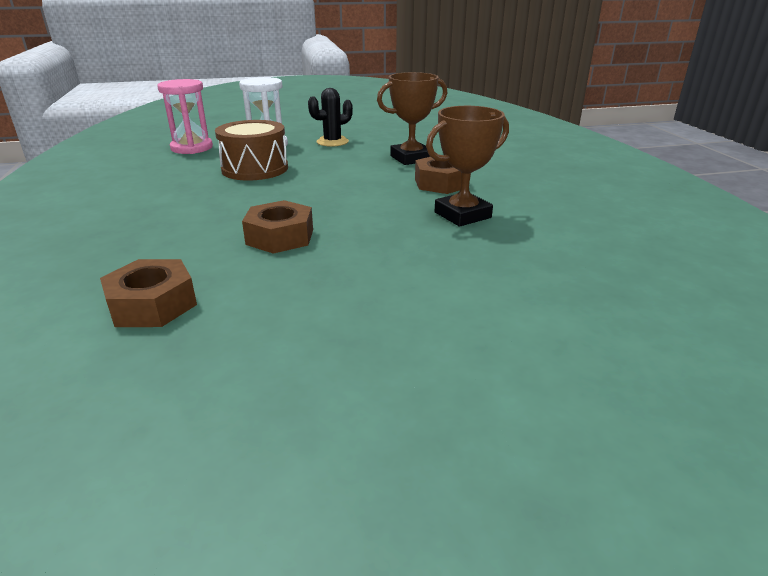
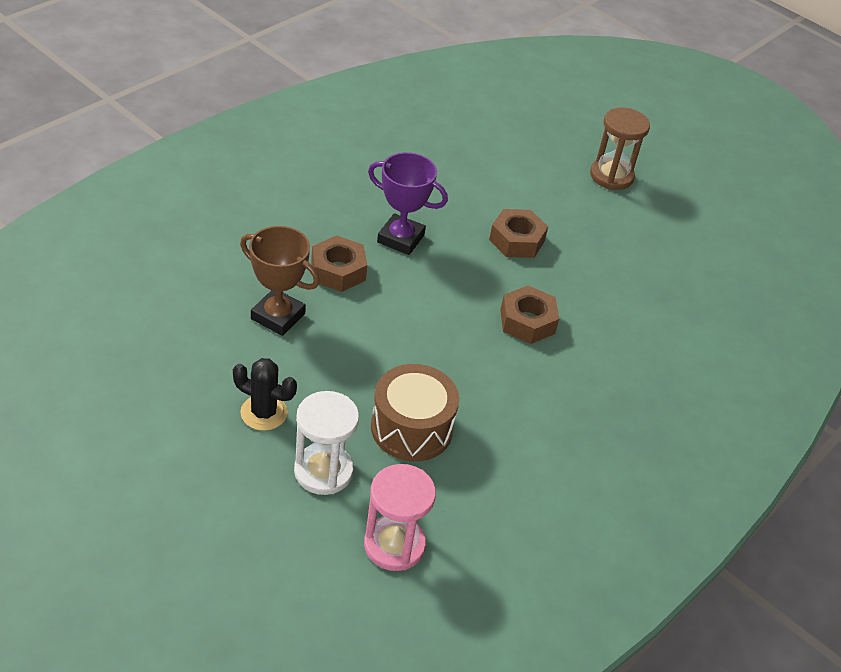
camera: 130 degrees left, 15 degrees up
brown nut [100,259,197,327] -> brown nut moved to [489,209,548,258]
brown trophy [426,106,509,227] -> purple trophy [368,152,448,255]
none -> brown hourglass [590,107,650,190]

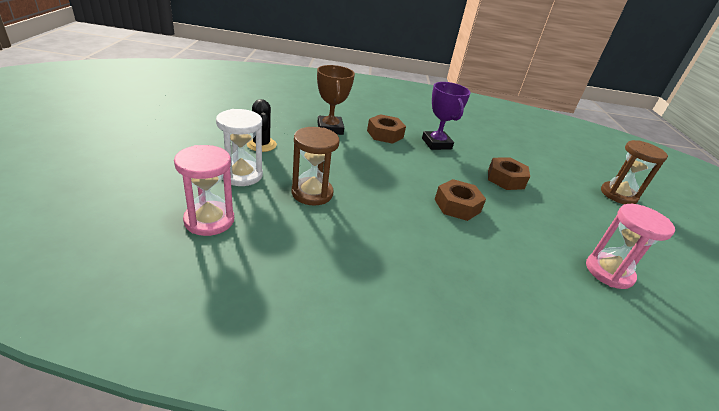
camera: 50 degrees right, 10 degrees down
brown drum [371,364,459,461] -> brown hourglass [292,127,339,205]
none -> pink hourglass [586,204,675,289]

